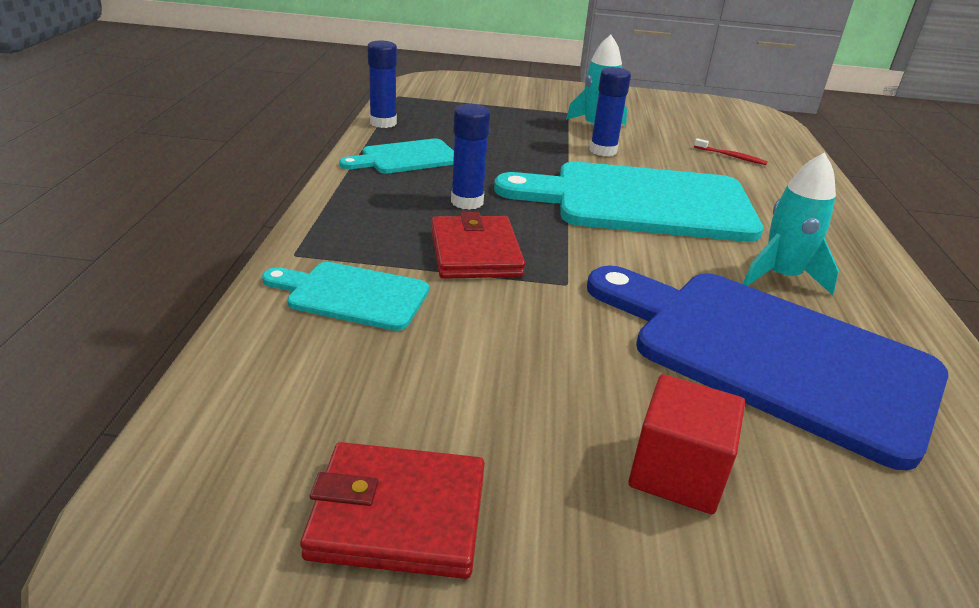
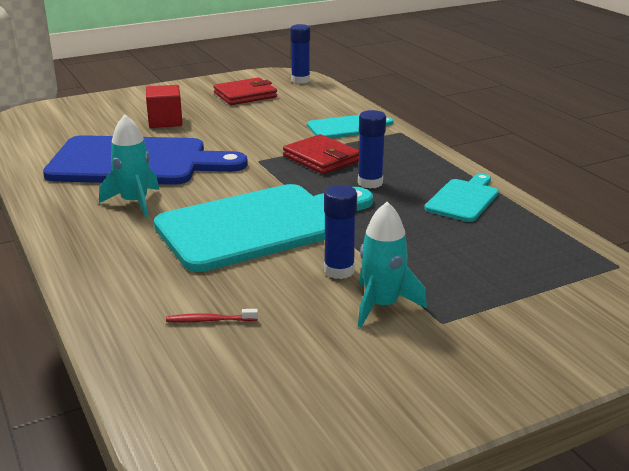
camera: 150 degrees right, 5 degrees down
blue glue stick [367,41,397,128] -> blue glue stick moved to [290,24,310,84]

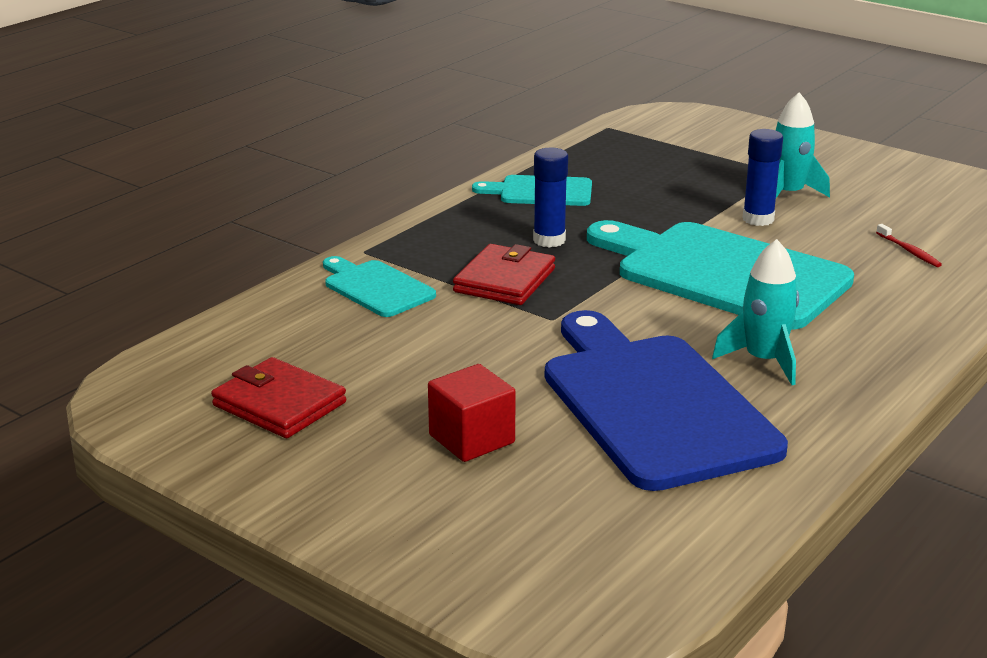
camera: 115 degrees left, 0 degrees up
blue glue stick [290,24,310,84] -> none

